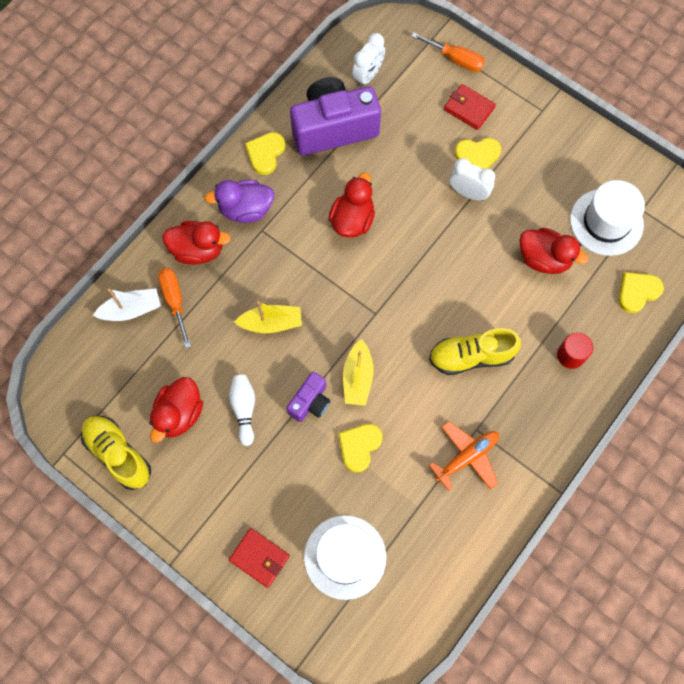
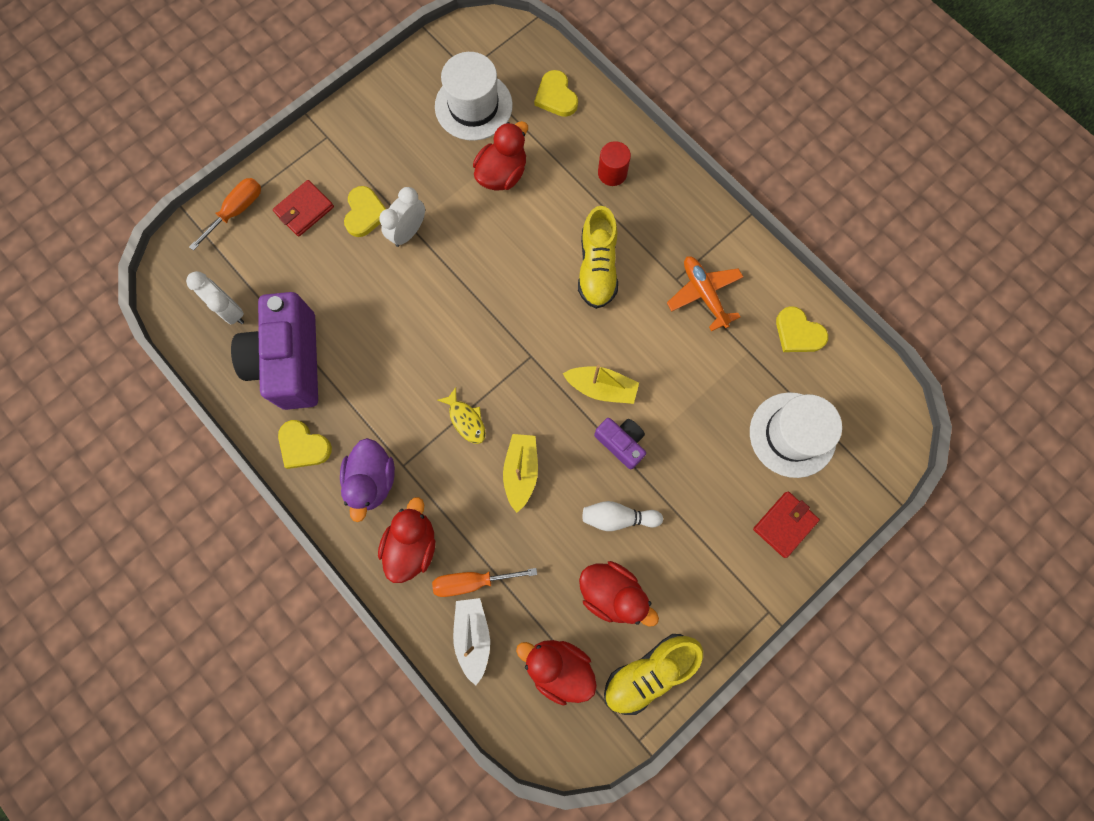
camera: 80 degrees left, 5 degrees up
red duck [328,172,375,238] -> red duck moved to [516,640,597,705]
yellow heart [338,424,383,472] -> yellow heart moved to [776,306,828,352]
none -> yellow fish [438,387,486,444]

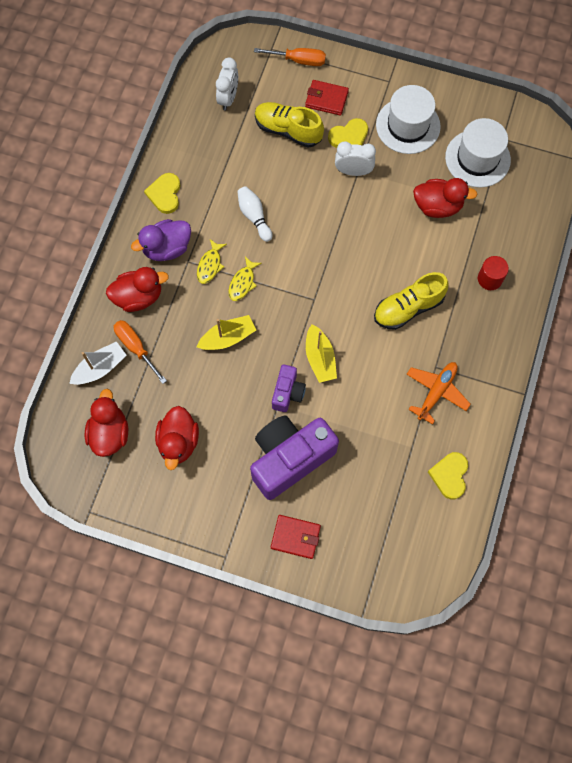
camera: 60 degrees right, 5 degrees down
purple camera [231,292,318,410] -> purple camera moved to [250,415,339,500]
yellow heart [534,70,578,117] -> none
white bowling pin [583,501,663,531] -> white bowling pin moved to [237,186,272,242]
yellow shoe [604,634,703,715] -> yellow shoe moved to [255,102,324,148]
white hat [750,392,842,478] -> white hat moved to [376,85,441,154]
none -> yellow fish [197,239,227,284]

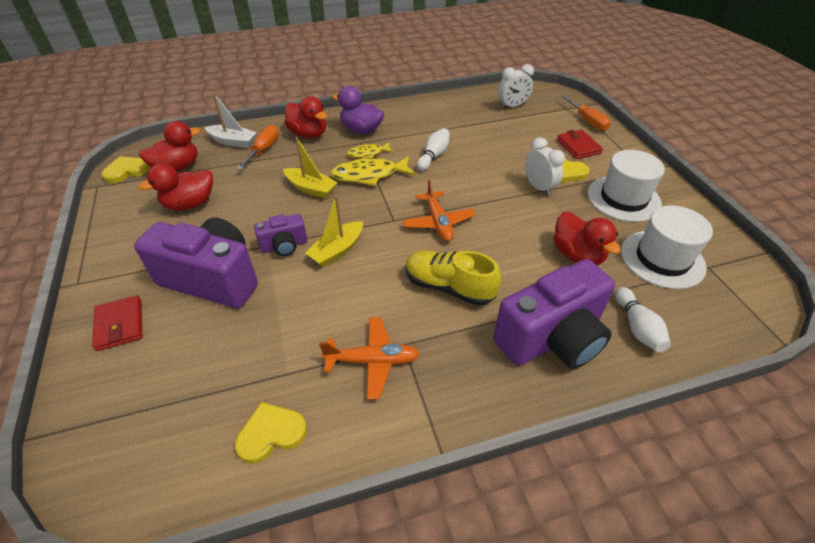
camera: 55 degrees right, 25 degrees down
yellow heart [144,173,180,214] -> yellow heart moved to [101,156,150,183]
yellow fish [229,257,262,301] -> yellow fish [330,156,415,186], size x1.69
yellow shoe [255,102,324,148] -> none
red cylinder [478,256,509,290] -> purple camera [493,259,615,369]
none -> orange plane [402,179,476,242]
none -> white bowling pin [615,287,671,352]

